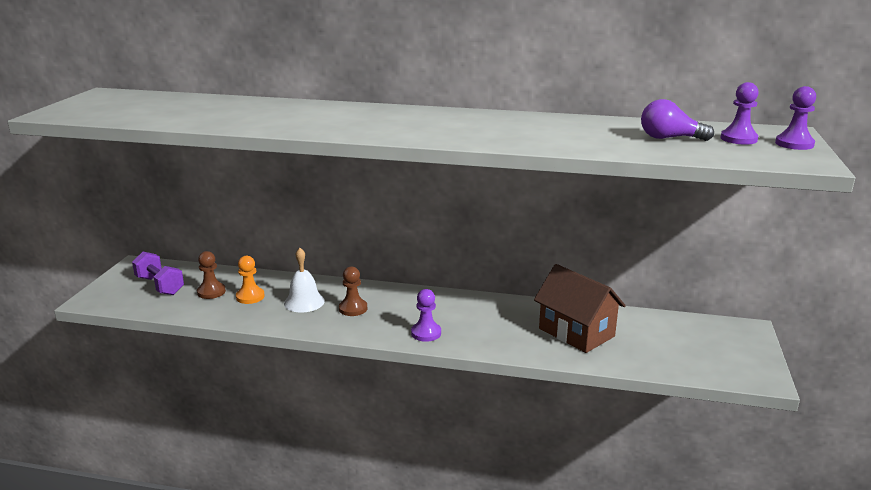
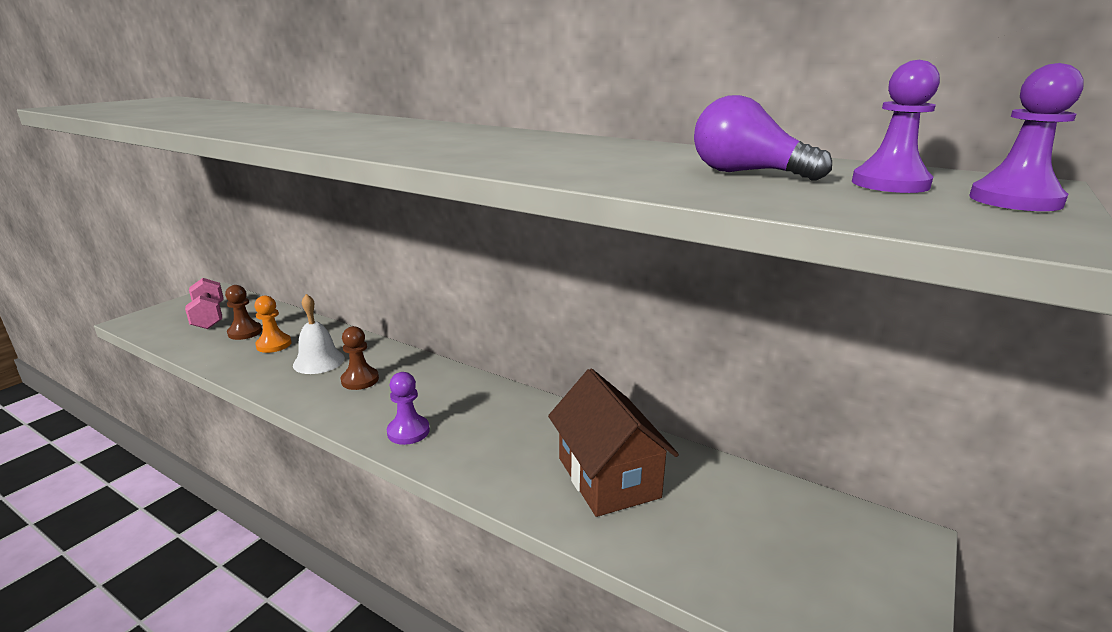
camera: 20 degrees right, 0 degrees up
purple dumbbell [132,252,184,295] -> pink dumbbell [185,278,223,329]

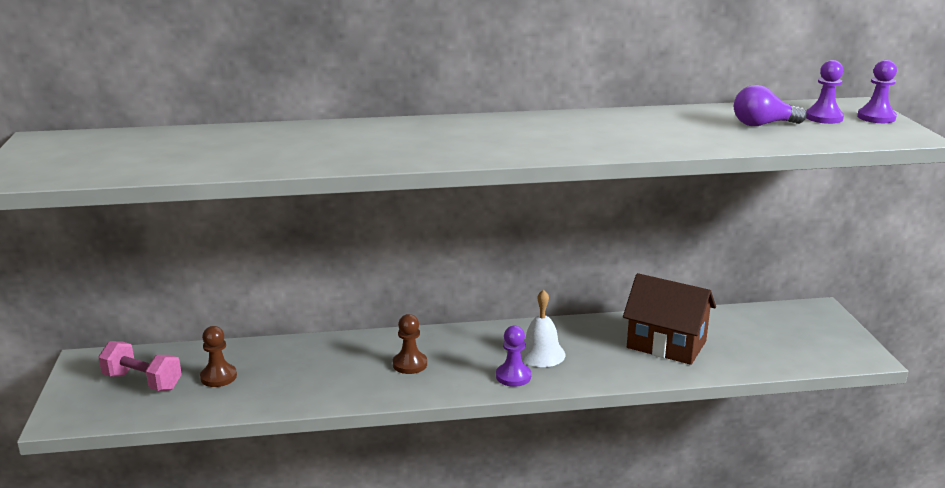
camera: 40 degrees left, 0 degrees up
orange pawn [254,296,291,353] -> none
white bell [293,294,345,374] -> white bell moved to [520,289,565,367]

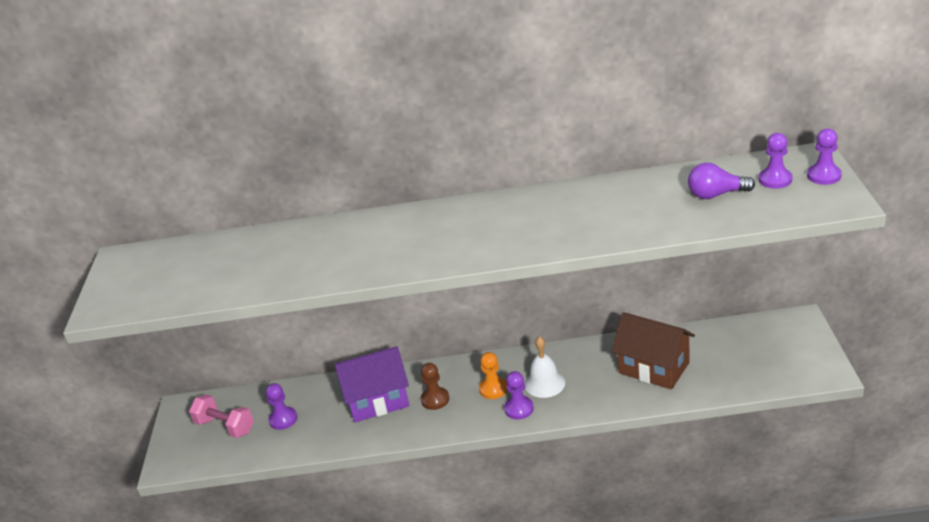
camera: 10 degrees right, 10 degrees up
brown pawn [200,326,237,387] -> purple pawn [266,383,297,430]
none -> purple house [335,346,409,422]
none -> orange pawn [479,352,507,399]

